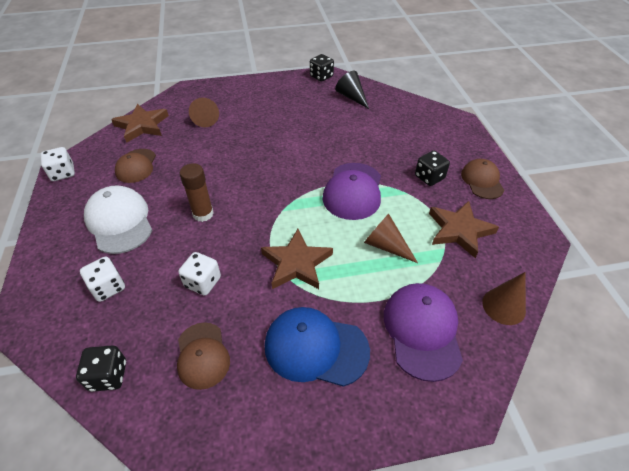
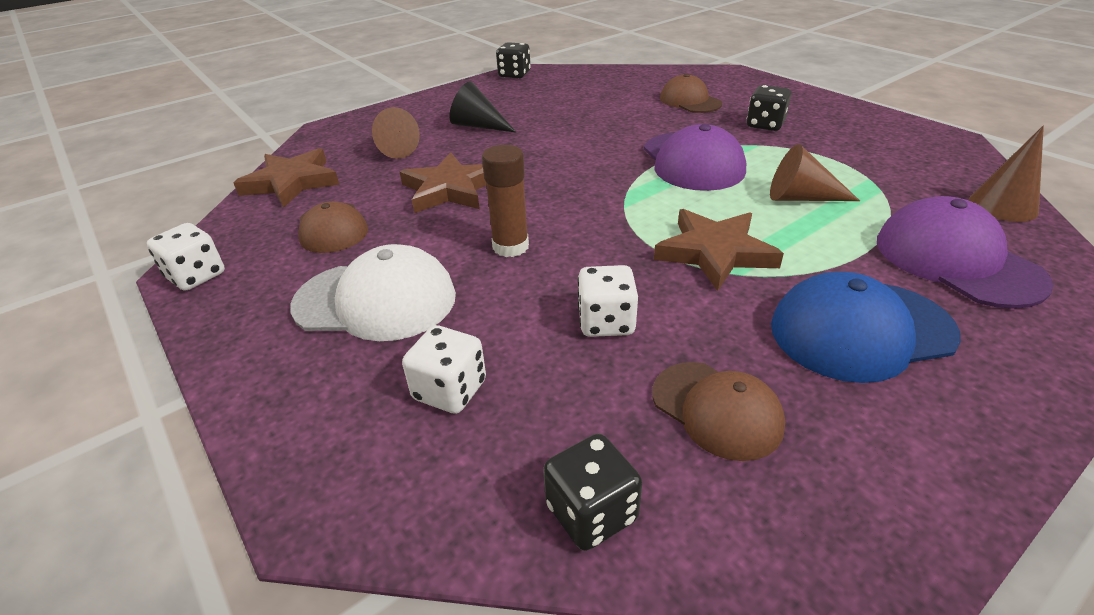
camera: 25 degrees left, 10 degrees down
white cap [84,185,153,254] -> white cap turned 150 degrees clockwise [290,244,456,341]
black cone [335,71,369,109] -> black cone moved to [449,81,516,133]
brown star [429,201,499,258] -> brown star moved to [400,153,486,213]
brown cap [461,159,504,199] -> brown cap moved to [660,74,722,113]

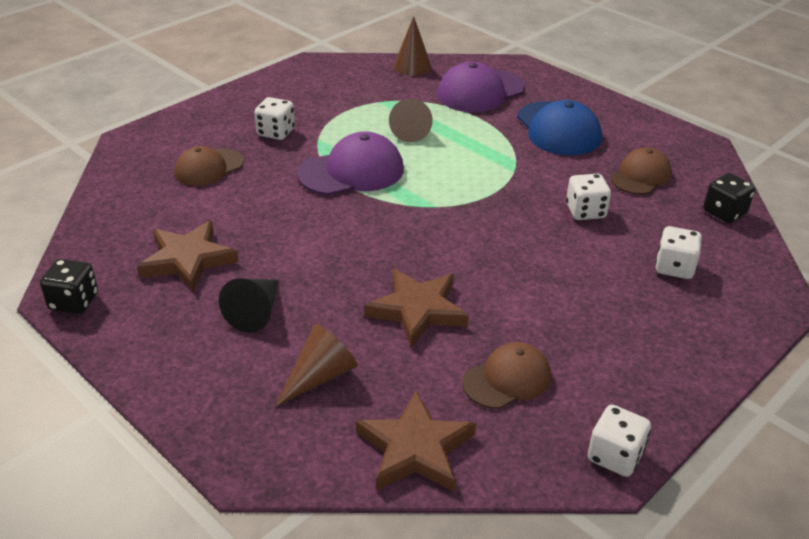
camera: 100 degrees left, 0 degrees up
white cap [290,244,456,341] -> none
brown glue stick [482,145,529,257] -> none
brown star [654,209,784,291] -> brown star moved to [137,221,239,292]
black dice [747,85,791,131] -> white dice [254,97,295,140]

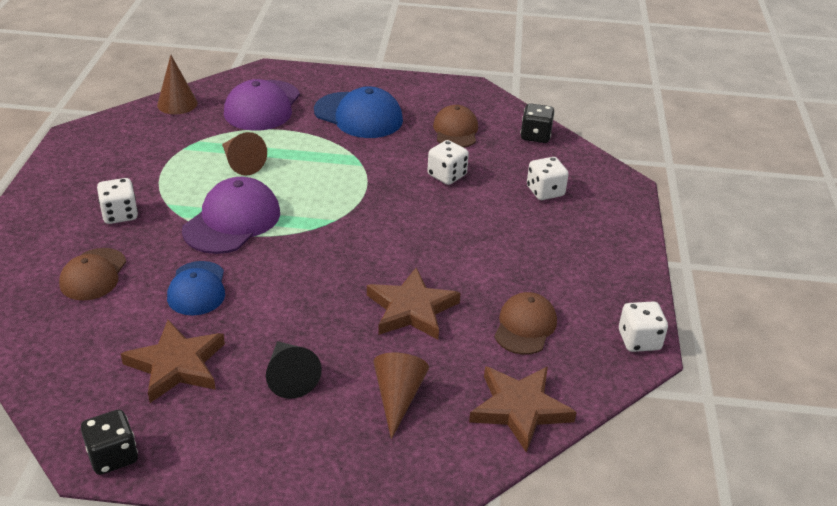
camera: 40 degrees left, 0 degrees up
none -> blue cap [167,261,225,315]

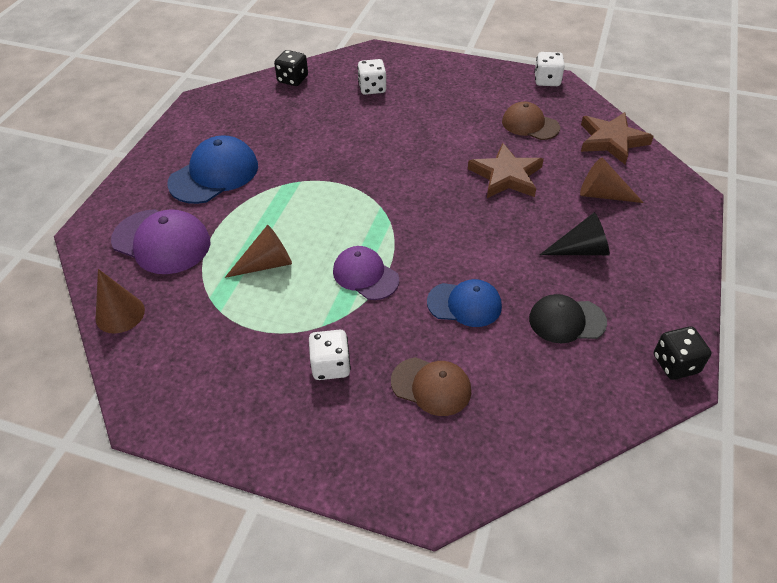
camera: 75 degrees left, 10 degrees up
brown star [121,320,225,403] -> black cap [529,294,607,344]
purple cap [182,177,280,254] -> purple cap [333,246,399,300], size x0.66
white dice [427,140,469,185] -> none
brown cap [433,105,478,148] -> none

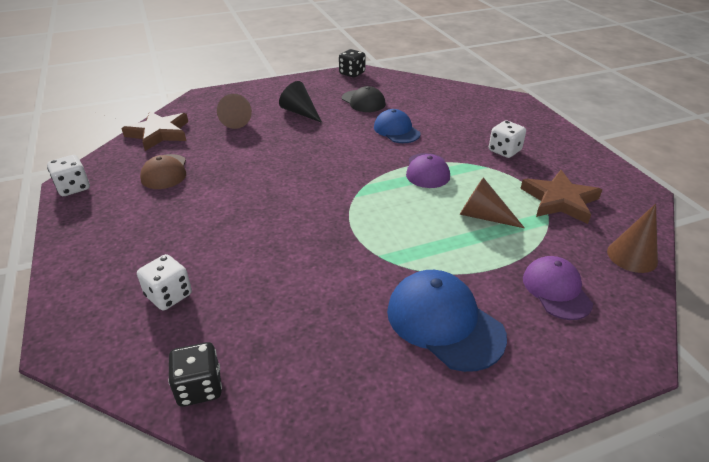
camera: 130 degrees left, 10 degrees down
purple cap [111,209,210,274] -> purple cap [523,256,593,320], size x0.66
blue cap [167,136,258,204] -> blue cap turned 45 degrees clockwise [387,270,507,372]
brown cap [391,357,471,416] -> none
brown star [468,143,544,198] -> brown star moved to [520,170,602,224]

